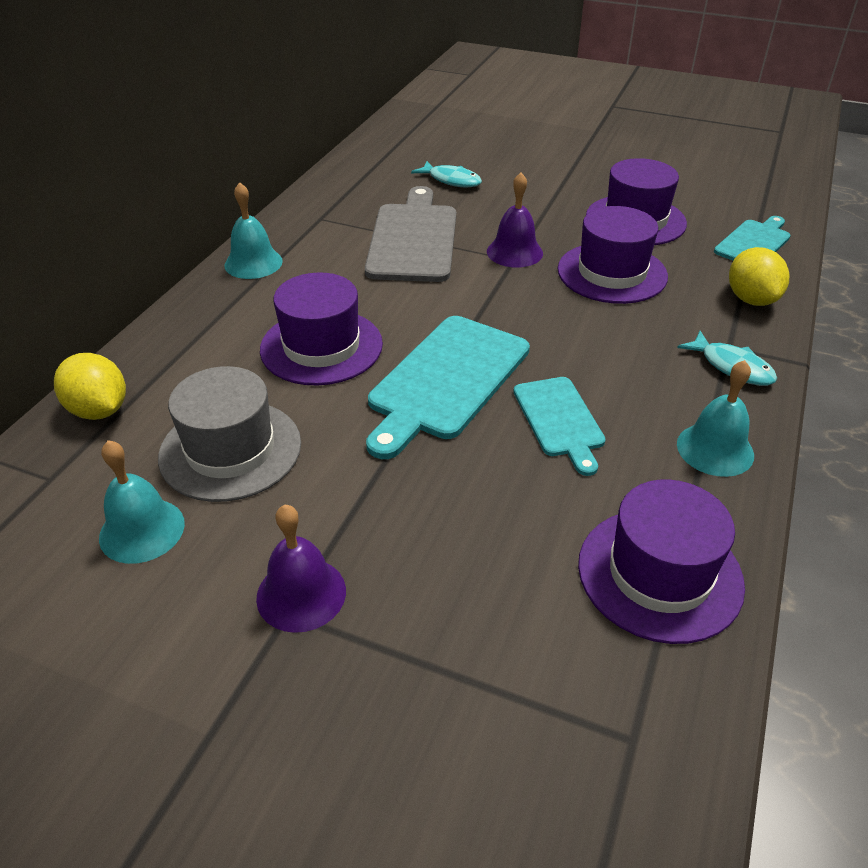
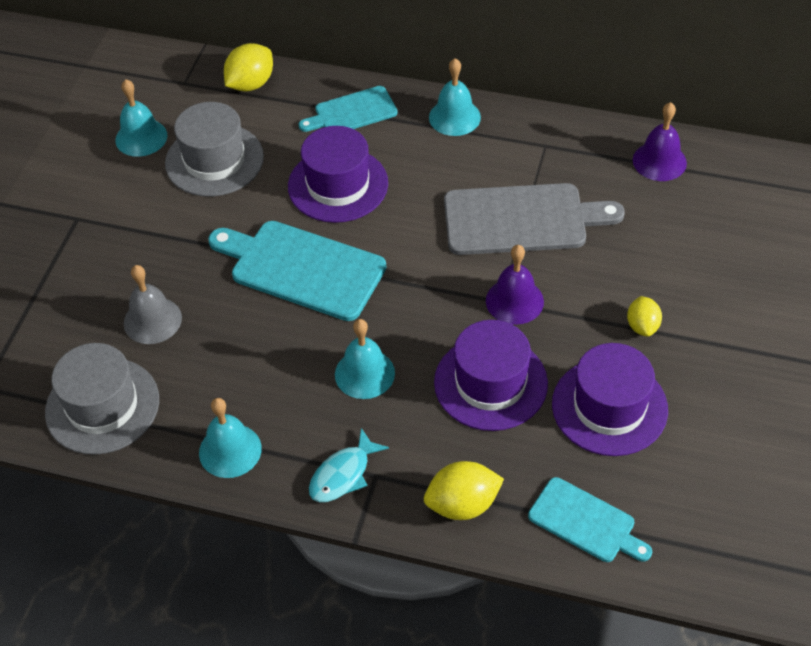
camera: 85 degrees right, 10 degrees up
purple bell [256,505,346,633] -> purple bell moved to [633,102,687,181]
turquoise fish [411,161,482,187] -> none
turquoise cutting board [513,377,606,476] -> turquoise cutting board moved to [299,86,398,132]
purple hat [578,480,745,644] -> grey hat [45,343,159,455]
none -> grey bell [124,265,182,344]
none -> turquoise bell [335,319,395,399]
none -> yellow lemon [627,296,662,337]

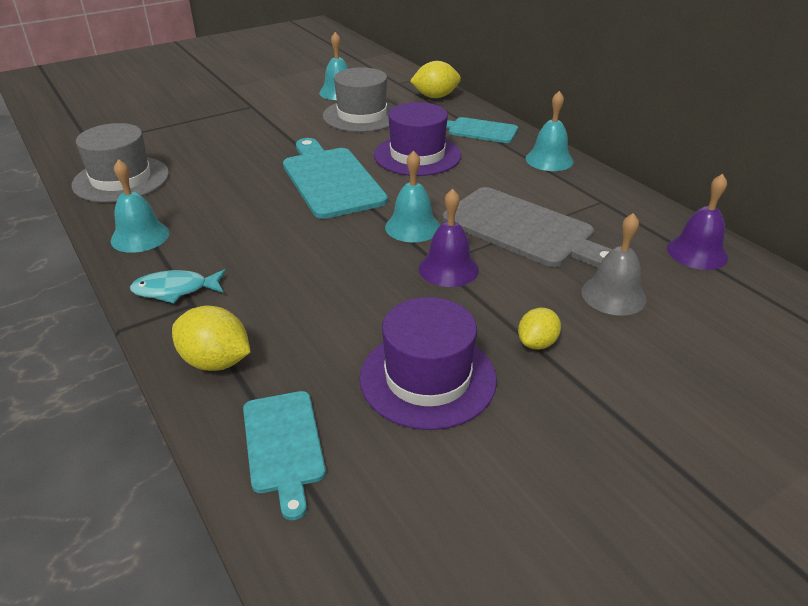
camera: 40 degrees right, 15 degrees down
grey bell [124,265,182,344] -> grey bell moved to [581,213,647,315]
turquoise bell [335,319,395,399] -> turquoise bell moved to [385,151,440,242]
purple hat [434,320,548,431] -> none

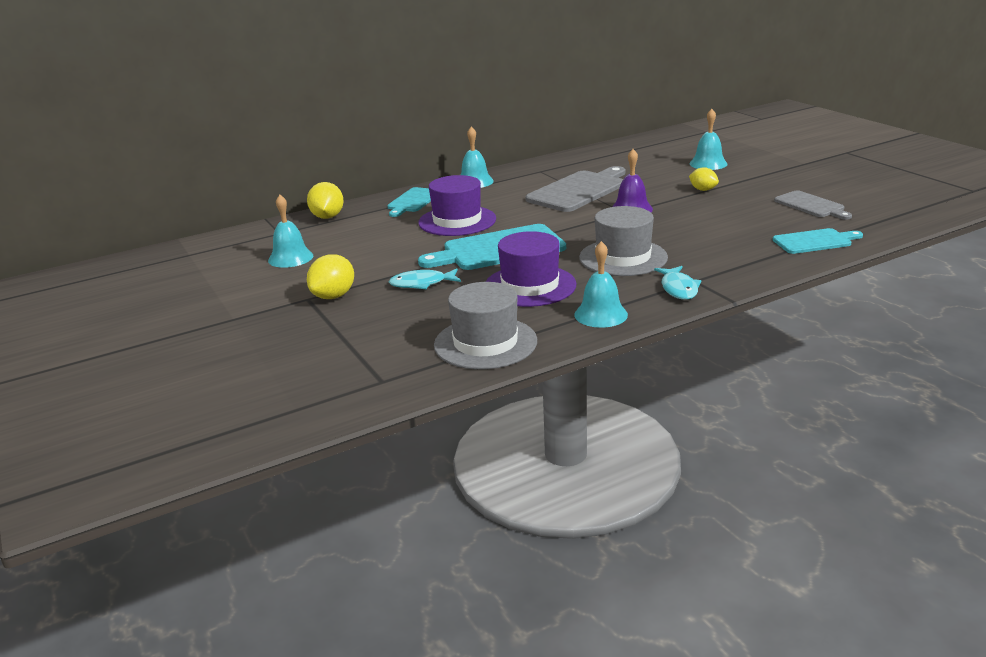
camera: 85 degrees left, 10 degrees down
yellow lemon [172,306,251,371] -> yellow lemon moved to [307,254,354,299]
grey hat [323,67,395,132] -> grey hat moved to [579,206,668,276]
purple hat [359,297,497,430] -> purple hat moved to [486,231,576,307]
turquoise bell [385,151,440,242] -> turquoise bell moved to [690,109,727,170]
grey bell [581,213,647,315] -> none
purple bell [667,174,728,270] -> none
none -> turquoise fish [389,268,461,289]
none -> grey cutting board [774,190,852,220]

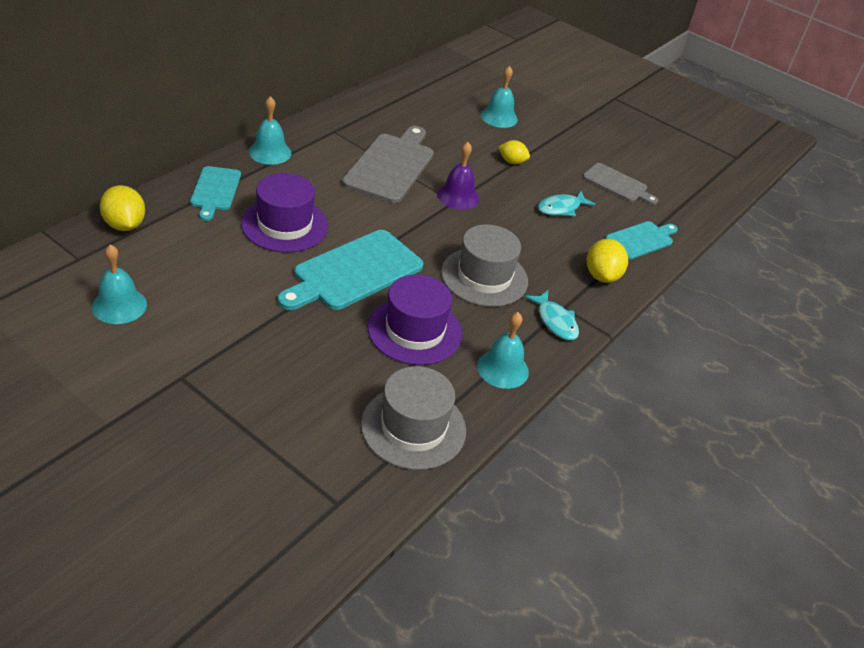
camera: 30 degrees left, 15 degrees up
yellow lemon [307,254,354,299] -> yellow lemon moved to [587,239,628,283]
turquoise fish [389,268,461,289] -> turquoise fish moved to [538,191,596,216]

